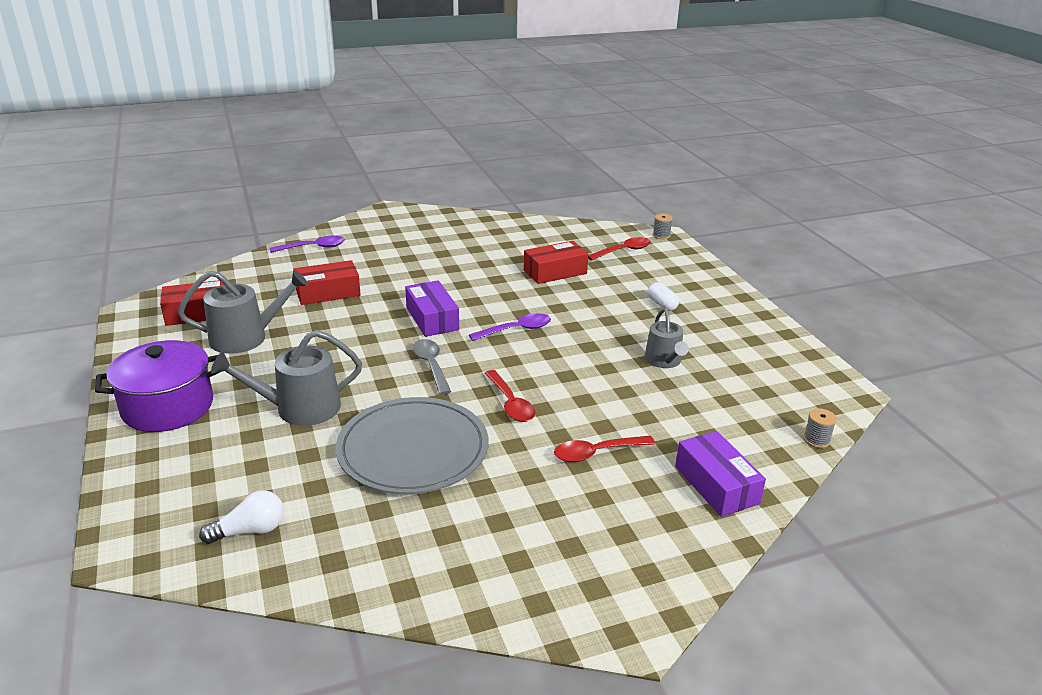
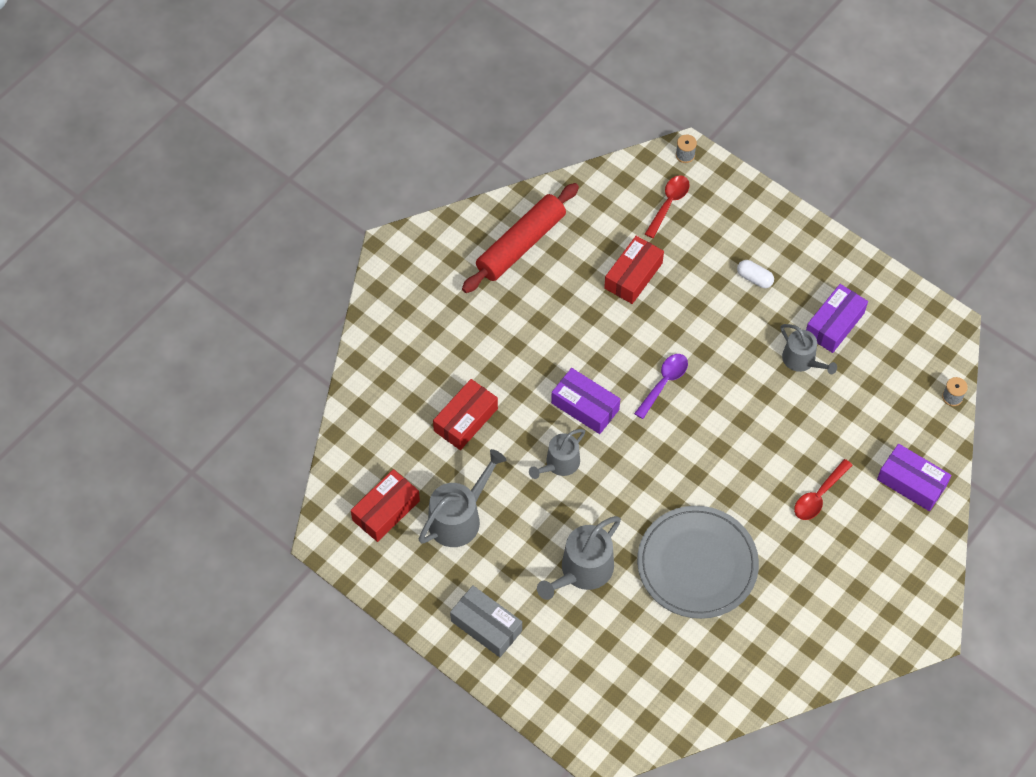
camera: 30 degrees left, 30 degrees up
purple pot [95,340,220,432] -> grey box [450,586,522,657]
white light bulb [199,490,284,544] -> none
purple spoon [270,236,345,253] -> none
grey spoon [412,339,451,395] -> none
red spoon [484,370,535,422] -> none
none -> red rolling pin [462,183,579,293]
none -> grey watering can [529,429,585,479]
none -> purple box [806,284,868,353]

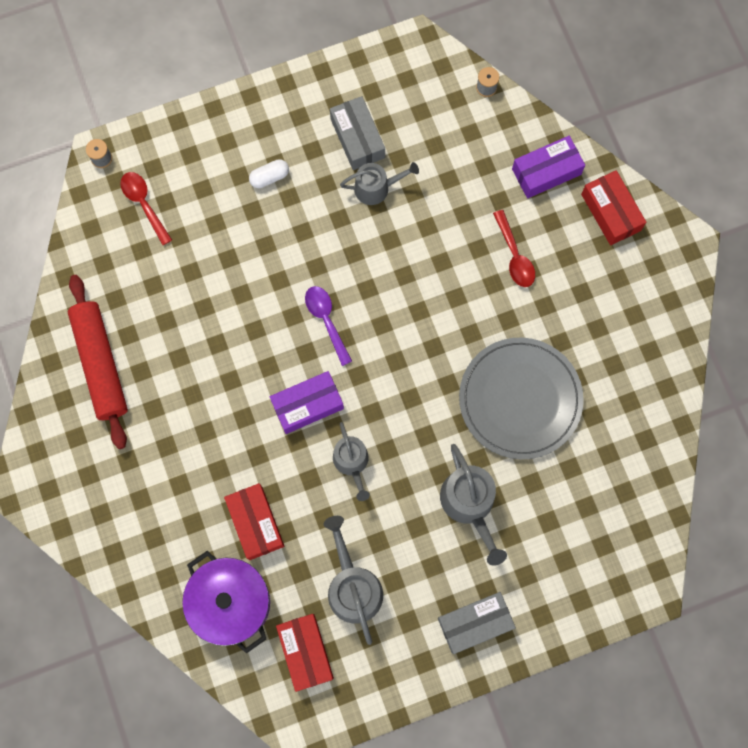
camera: 60 degrees left, 15 degrees up
red box [604,236,664,304] -> red box moved to [581,170,646,245]
purple box [806,284,868,353] -> grey box [330,96,385,170]
none -> purple pot [182,551,270,654]

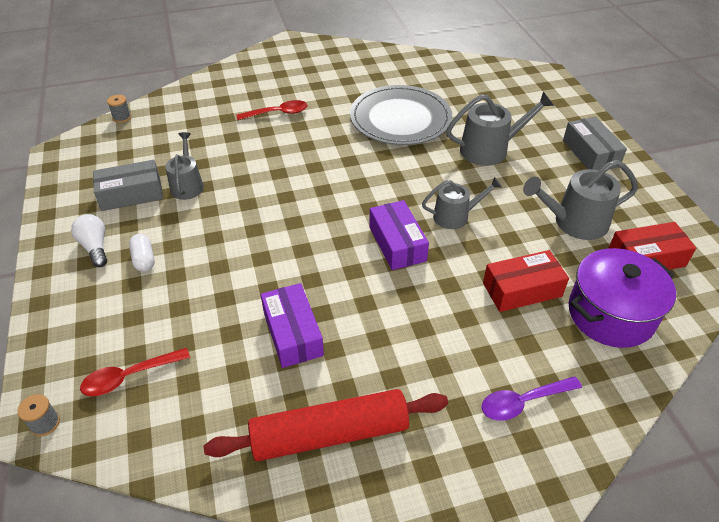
camera: 85 degrees left, 30 degrees down
purple spoon [305,286,352,366] -> purple spoon moved to [481,376,582,421]
purple box [512,136,585,199] -> purple box moved to [261,283,324,368]
red box [581,170,646,245] -> none
none -> white light bulb [71,214,107,267]

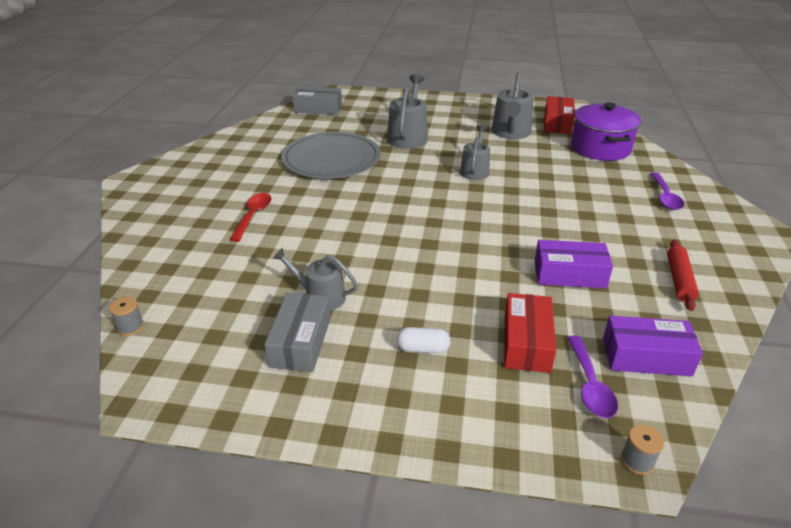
camera: 65 degrees left, 10 degrees down
white light bulb [71,214,107,267] -> none
red spoon [80,348,190,396] -> purple spoon [567,336,618,418]
red rolling pin [204,389,448,461] -> red rolling pin [667,240,699,311], size x0.57
purple box [369,200,429,270] -> purple box moved to [603,316,703,377]
red box [483,250,569,312] -> red box moved to [504,293,556,373]
grey box [563,117,627,170] -> grey box moved to [292,86,342,115]

